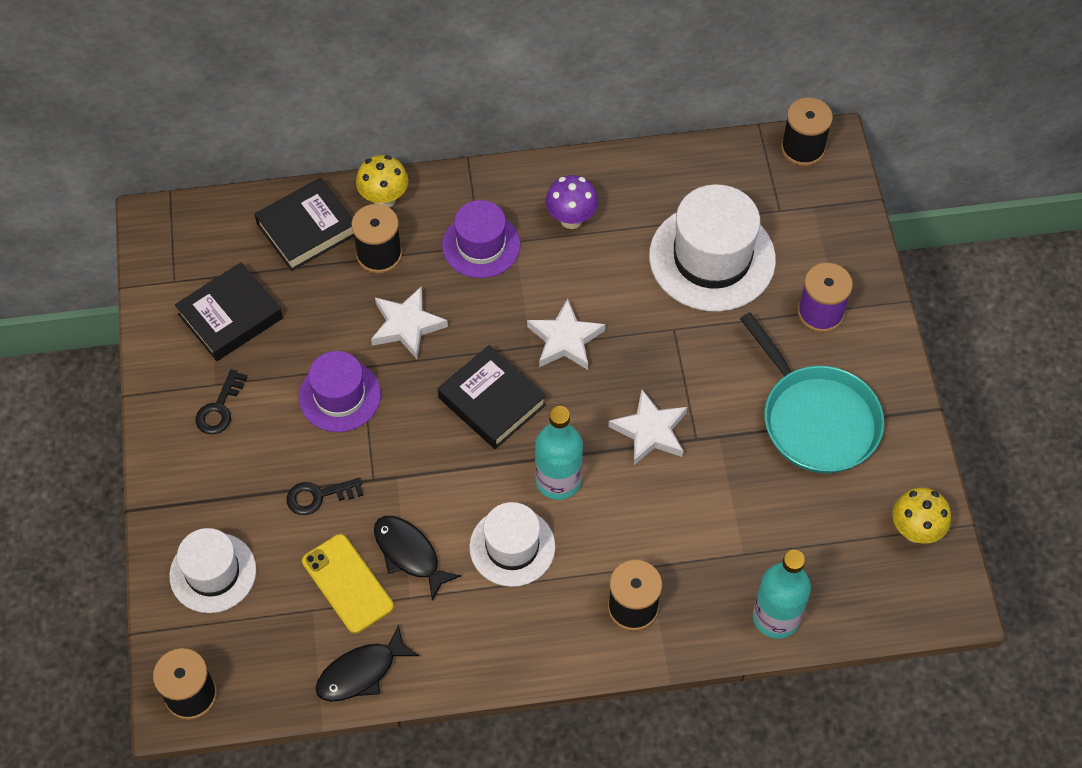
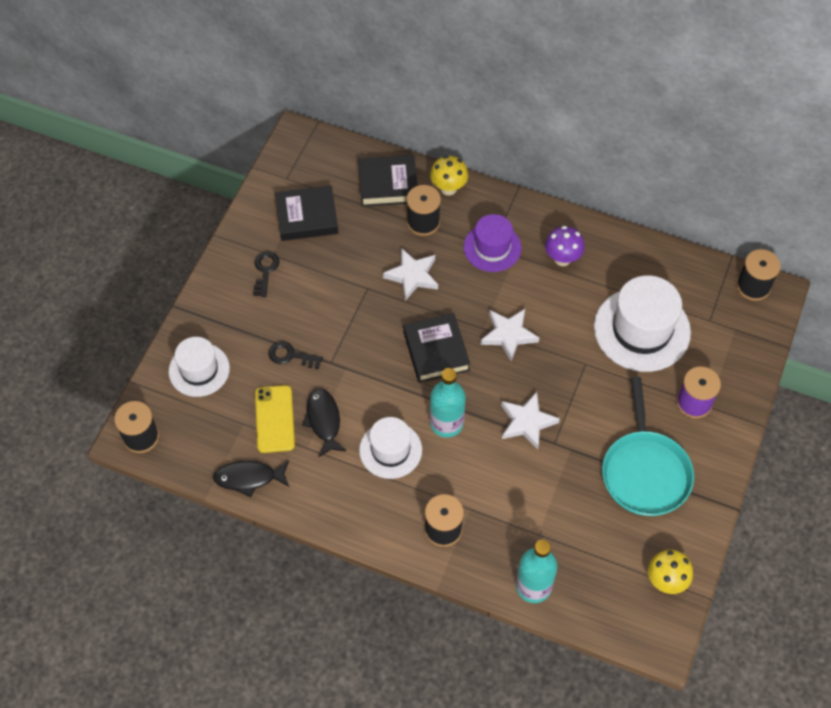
camera: 30 degrees right, 0 degrees up
black key [196,369,247,434] -> black key turned 135 degrees clockwise [253,251,280,297]
purple hat [299,351,381,432] -> none

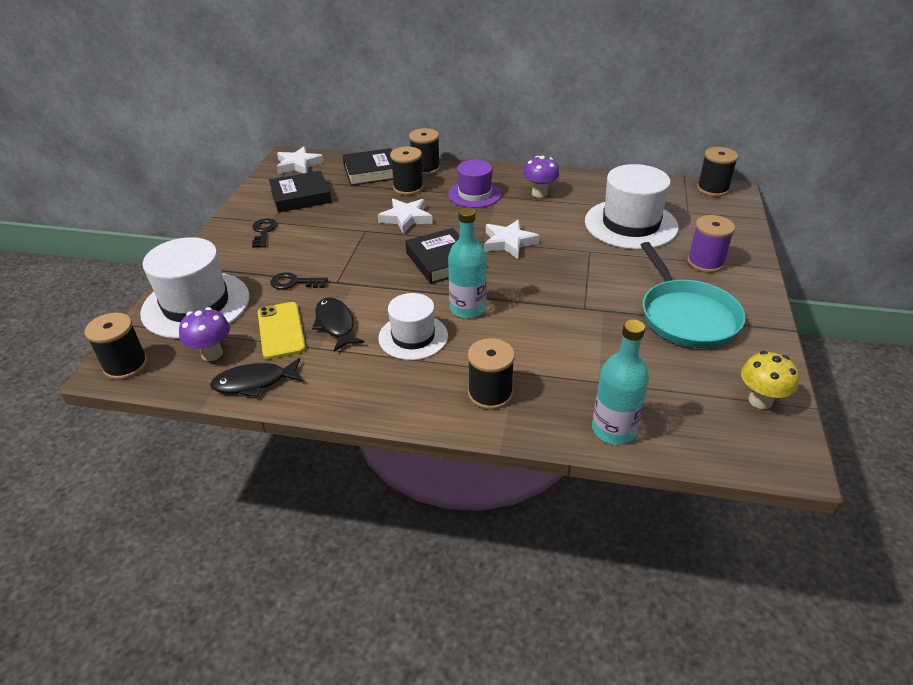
camera: 10 degrees left, 20 degrees down
white hat [169,337,230,397] -> white hat [140,237,250,339], size x1.61
yellow mushroom [430,156,468,196] -> black spool [409,128,440,175]
white star [501,392,560,450] -> white star moved to [277,146,324,174]
none -> purple mushroom [179,307,230,361]

